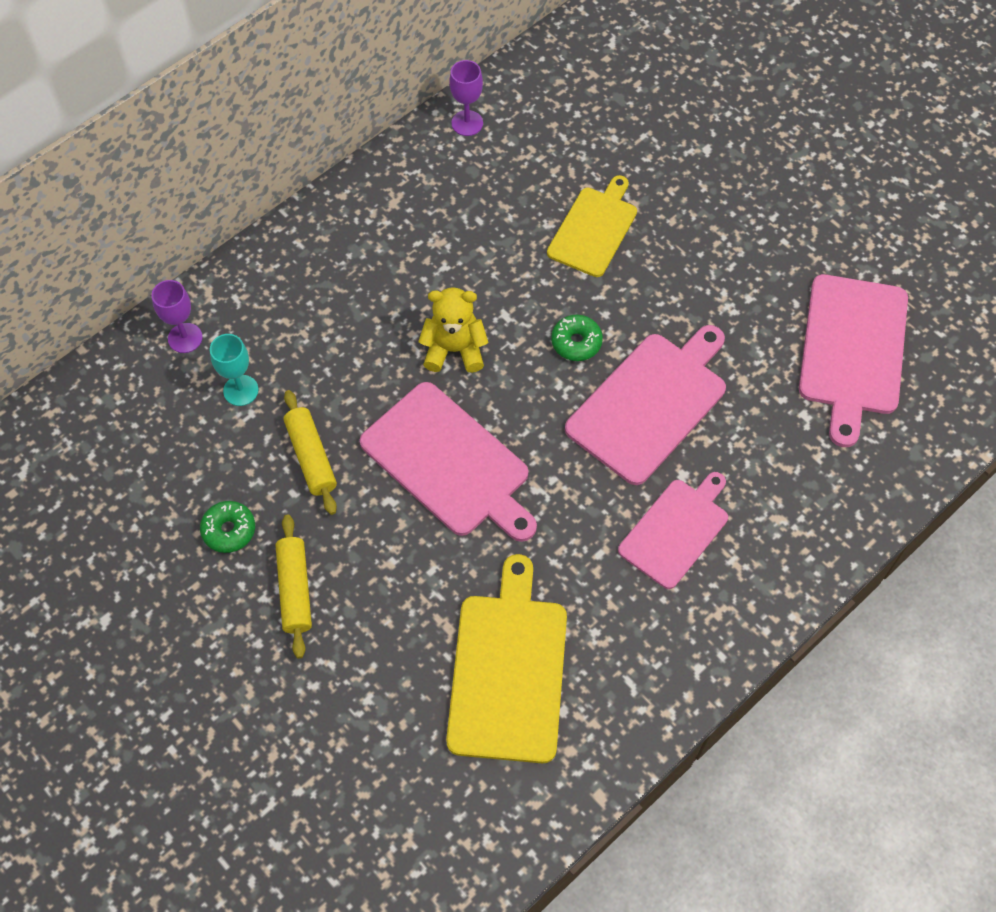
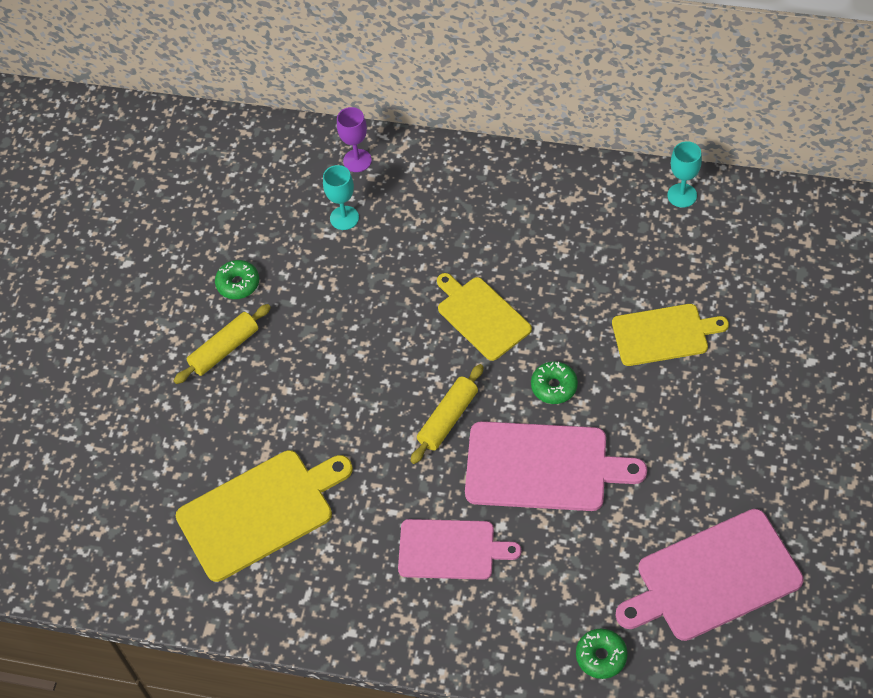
camera: 60 degrees right, 5 degrees down
yellow rolling pin [284,390,337,515] -> yellow rolling pin moved to [411,364,484,464]
pink cutting board [360,382,537,542] -> none
yellow teddy bear [418,287,488,373] -> yellow cutting board [437,273,532,361]
purple goblet [449,60,483,136] -> turquoise goblet [667,141,702,208]
none -> green donut [576,629,628,679]

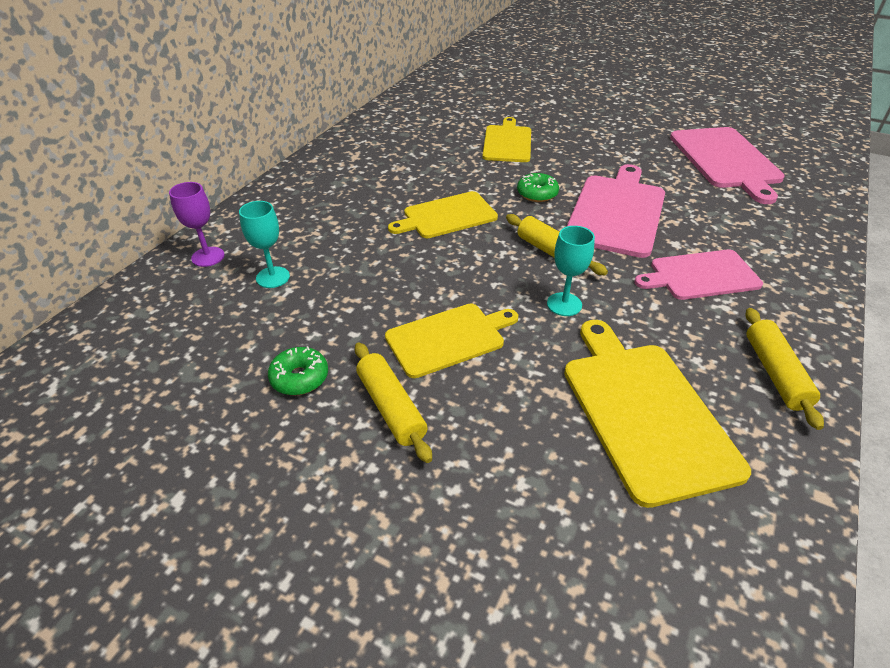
camera: 80 degrees left, 15 degrees down
pink cutting board [398,519,521,580] -> pink cutting board turned 120 degrees counterclockwise [634,250,763,300]
green donut [576,629,628,679] -> none
turquoise goblet [667,141,702,208] -> turquoise goblet moved to [547,226,595,316]
none -> yellow cutting board [385,303,518,378]
none -> yellow rolling pin [745,308,824,430]

